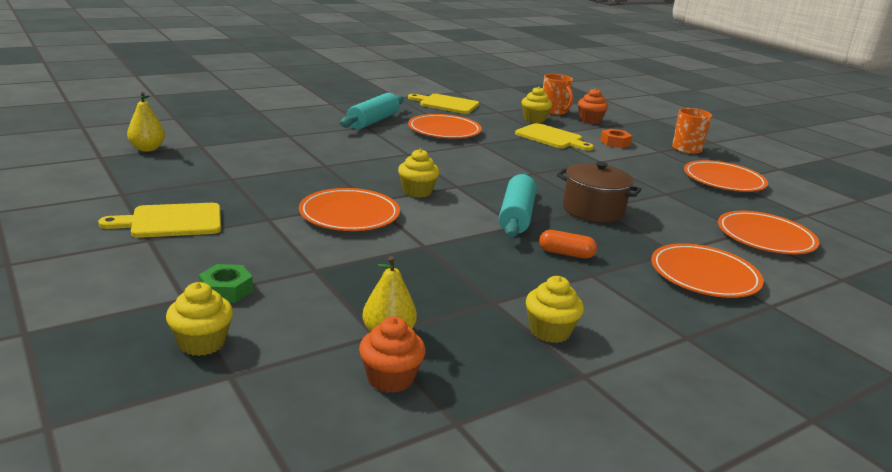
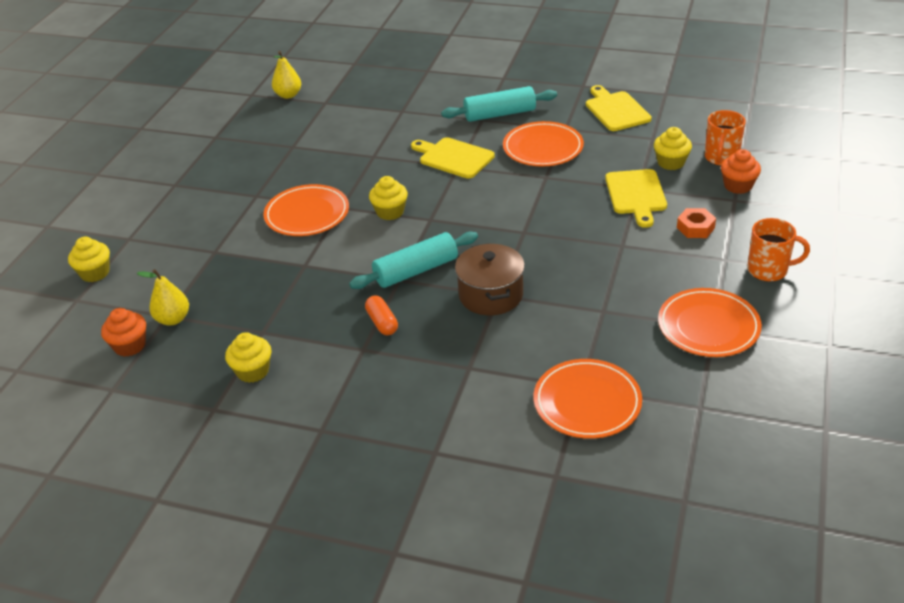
camera: 55 degrees right, 15 degrees up
yellow cutting board [98,203,221,238] -> yellow cutting board moved to [411,137,495,179]
green nut [199,264,253,303] -> none
orange plate [651,243,764,298] -> none

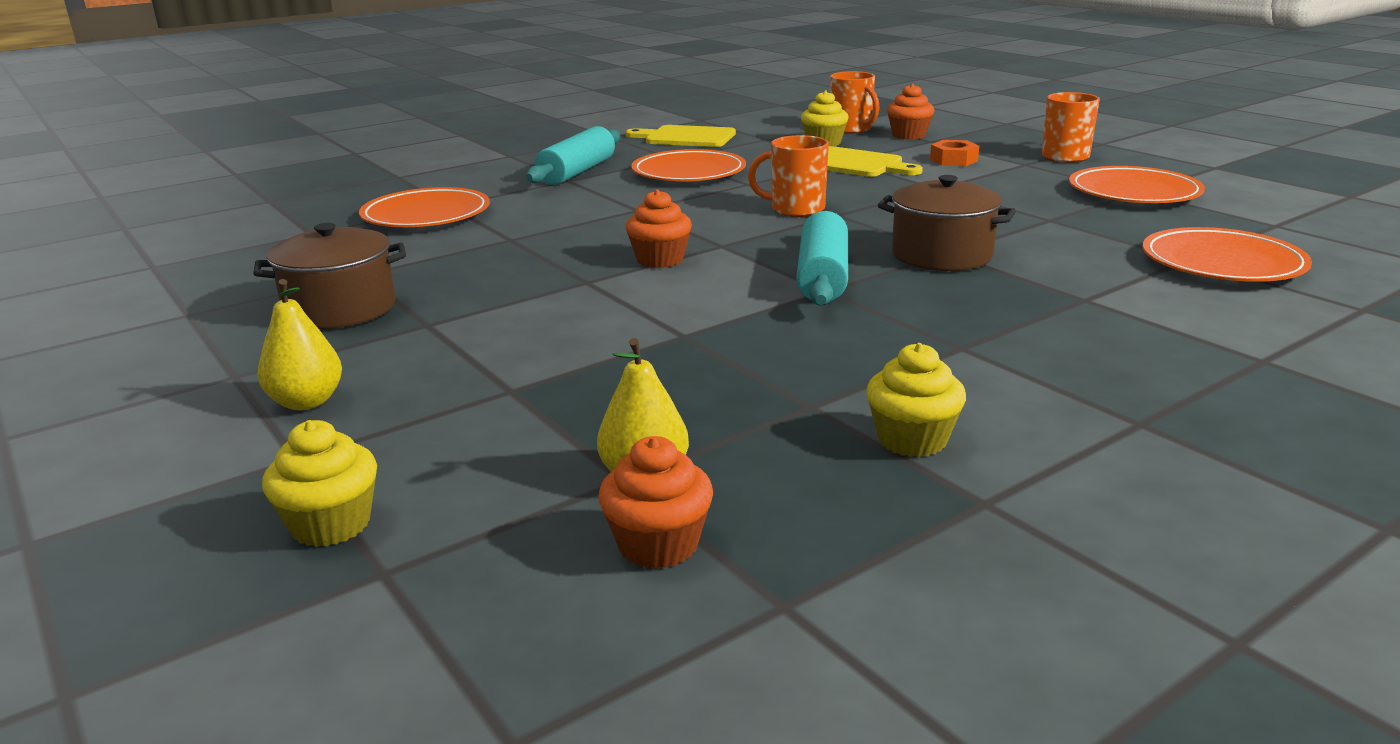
camera: 55 degrees left, 15 degrees down
orange plate [263,184,349,236] -> orange plate moved to [359,187,490,227]
yellow pear [272,51,301,99] -> yellow pear moved to [257,279,342,410]
orange capsule [365,295,398,335] -> none
yellow cupcake [369,176,408,220] -> orange cupcake [626,189,692,268]
yellow cutting board [411,137,495,179] -> none
none -> brown pot [253,223,406,329]
none -> orange mug [748,135,829,217]

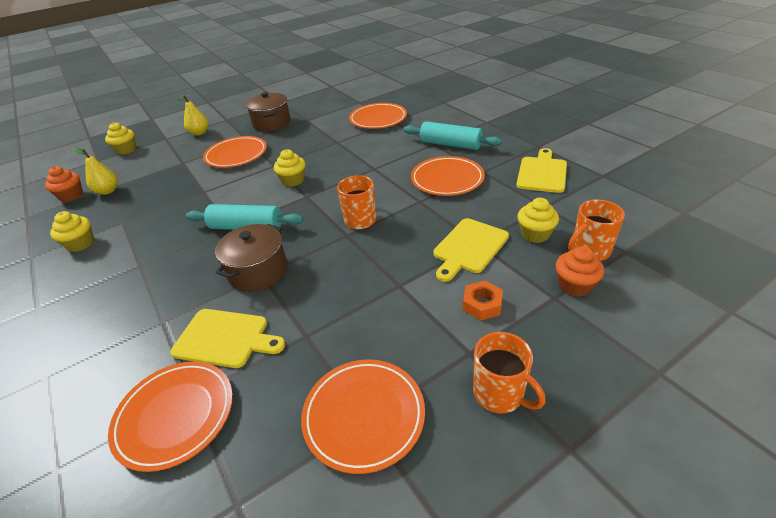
camera: 95 degrees right, 15 degrees up
orange cupcake [626,189,692,268] -> yellow cupcake [274,149,305,187]
none -> yellow cutting board [170,309,285,368]
none -> orange plate [203,136,267,168]

